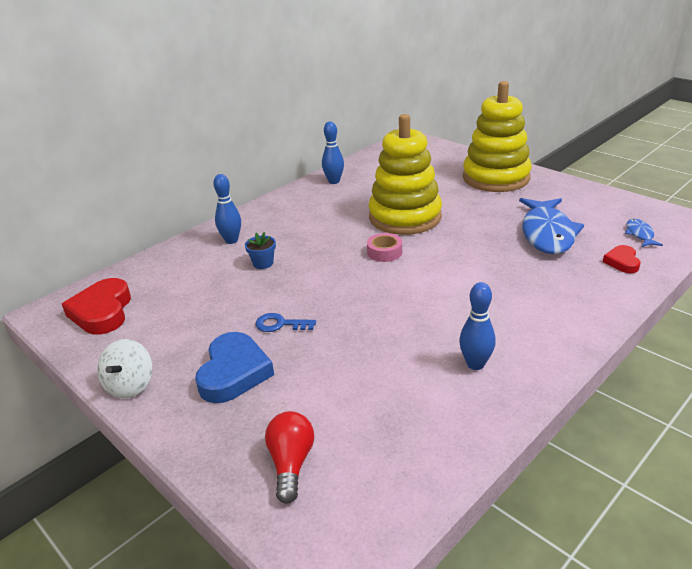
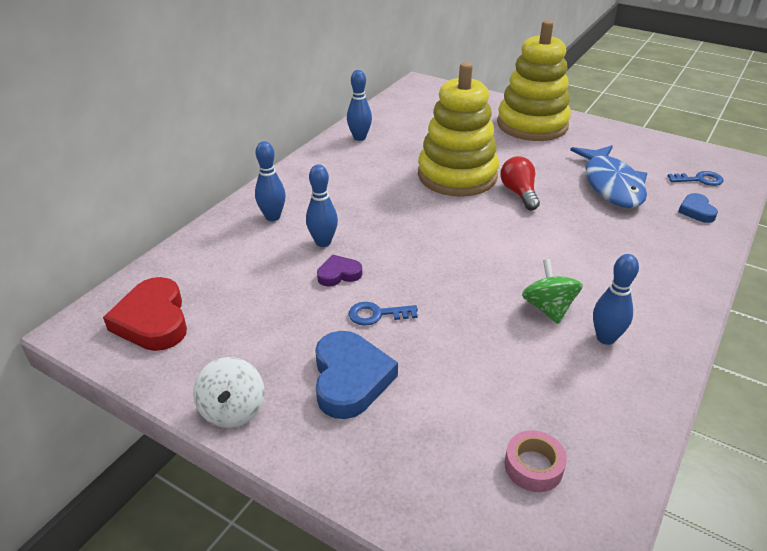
camera: 15 degrees left, 5 degrees up
blue flower pot [245,232,276,269] -> blue bowling pin [306,164,338,247]
red light bulb [265,411,314,503] -> red light bulb moved to [500,156,540,210]
pink tape [367,233,402,262] -> pink tape moved to [505,430,567,492]
red heart [603,245,640,273] -> blue heart [678,193,718,223]
blue fish [625,219,663,247] -> blue key [668,171,723,186]
none -> purple heart [317,255,362,286]
none -> green spinning top [522,259,583,324]

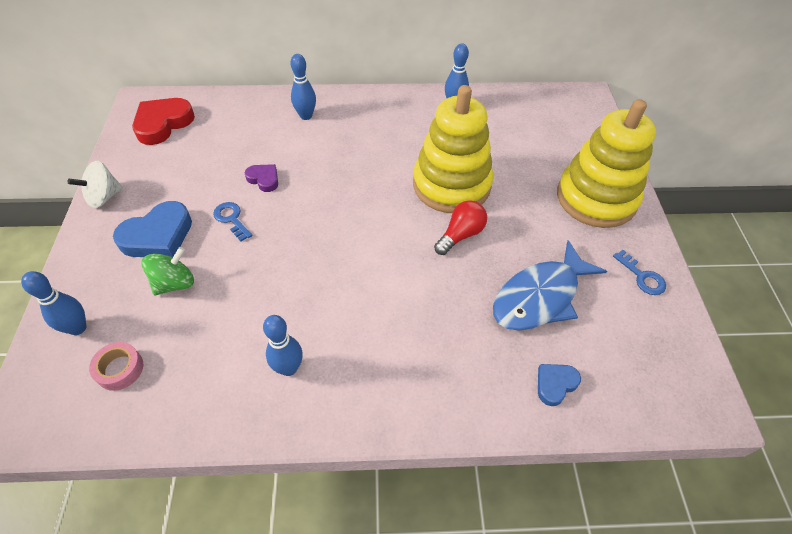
camera: 55 degrees right, 15 degrees up
blue bowling pin [306,164,338,247] -> blue bowling pin moved to [21,271,86,335]
green spinning top [522,259,583,324] -> green spinning top moved to [141,247,194,295]
blue key [668,171,723,186] -> blue key moved to [613,250,666,295]

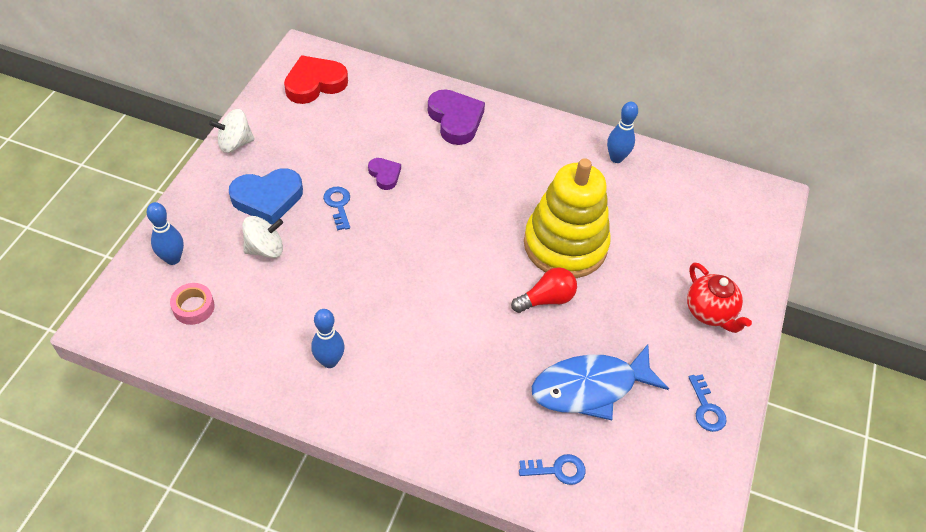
camera: 20 degrees right, 0 degrees up
green spinning top [141,247,194,295] -> white spinning top [242,216,283,258]
blue bowling pin [290,54,316,120] -> purple heart [428,89,485,145]
blue heart [538,364,581,406] -> blue key [519,454,585,485]
yellow stacking toy [557,99,656,228] -> red teapot [687,262,752,333]

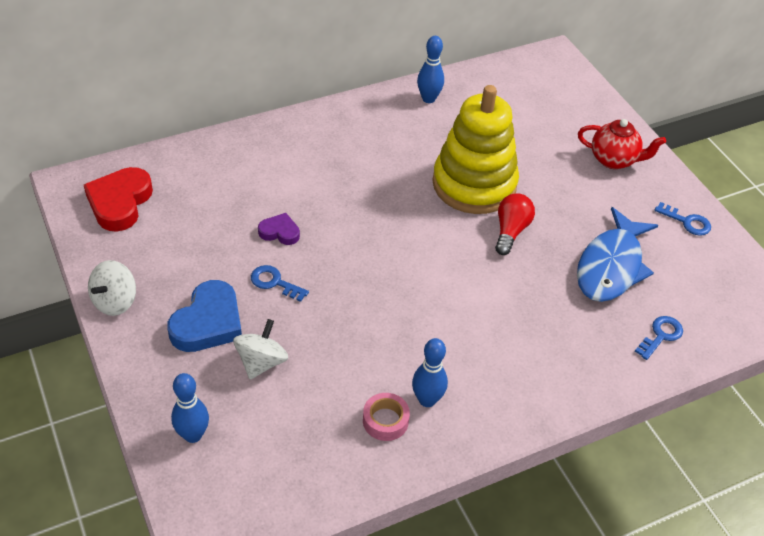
camera: 45 degrees left, 5 degrees down
pink tape [170,283,215,325] -> pink tape moved to [363,393,410,441]
purple heart [428,89,485,145] -> none

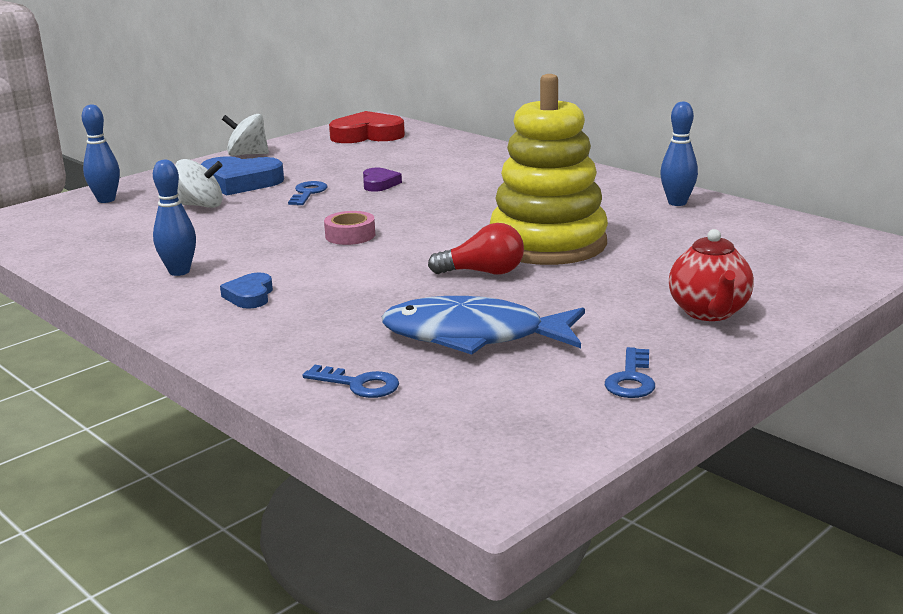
camera: 75 degrees right, 25 degrees down
pink tape [363,393,410,441] -> pink tape moved to [324,211,375,245]
none -> blue heart [220,273,273,309]

